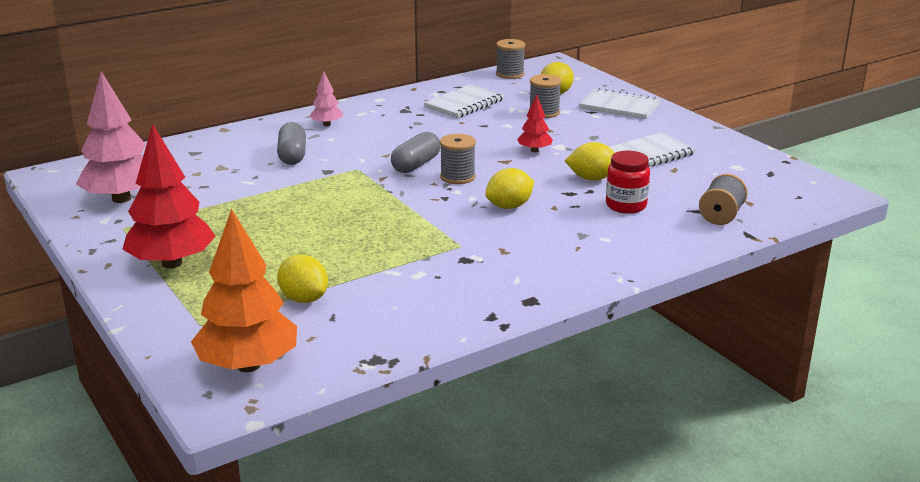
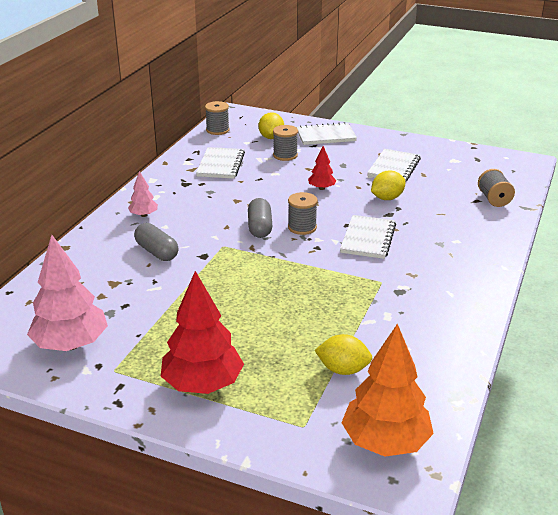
camera: 35 degrees left, 5 degrees up
yellow lemon [485,168,534,209] -> white notebook [340,215,396,259]
red jar [606,151,650,214] -> none

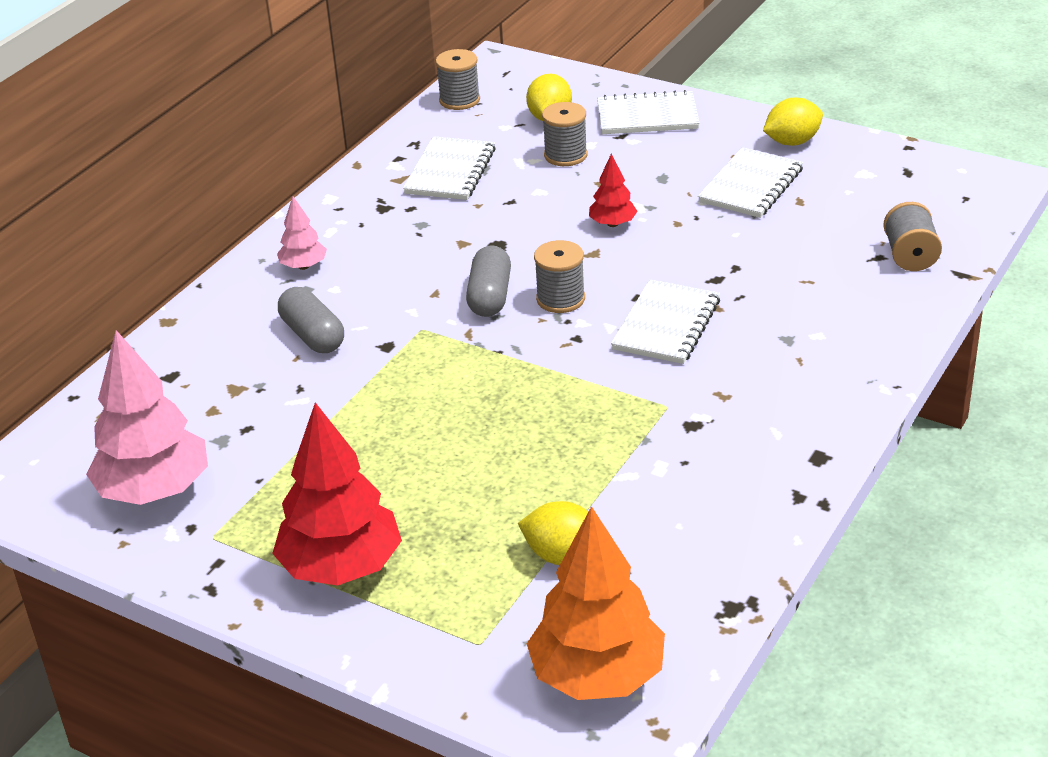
camera: 10 degrees right, 5 degrees up
yellow lemon [371,171,406,200] -> yellow lemon moved to [763,98,823,146]

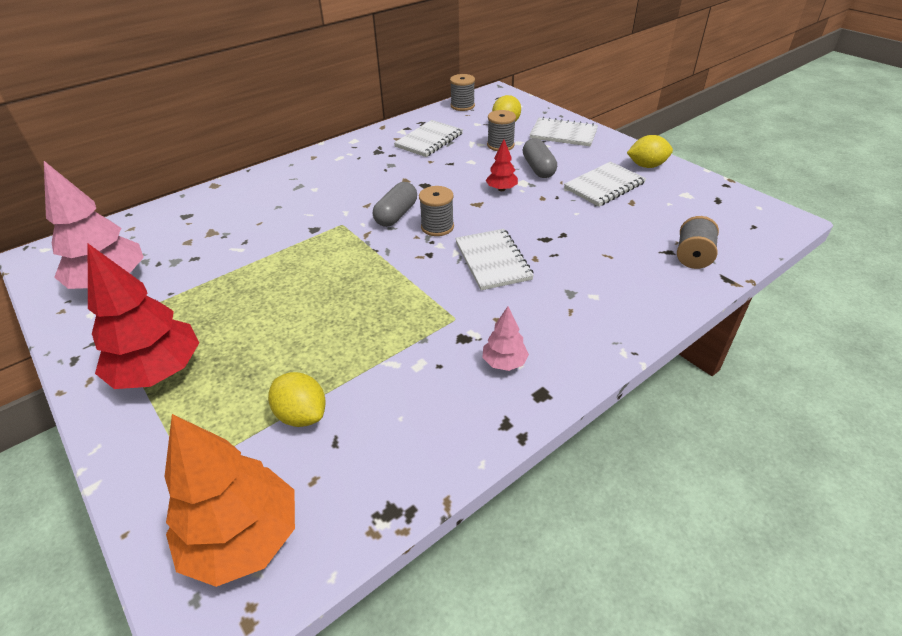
camera: 20 degrees right, 5 degrees up
pink tree [277,197,327,270] -> pink tree moved to [482,306,529,371]
grey capsule [278,287,344,353] -> grey capsule moved to [523,138,557,178]
white notebook [611,279,720,364] -> white notebook turned 60 degrees counterclockwise [455,229,534,290]

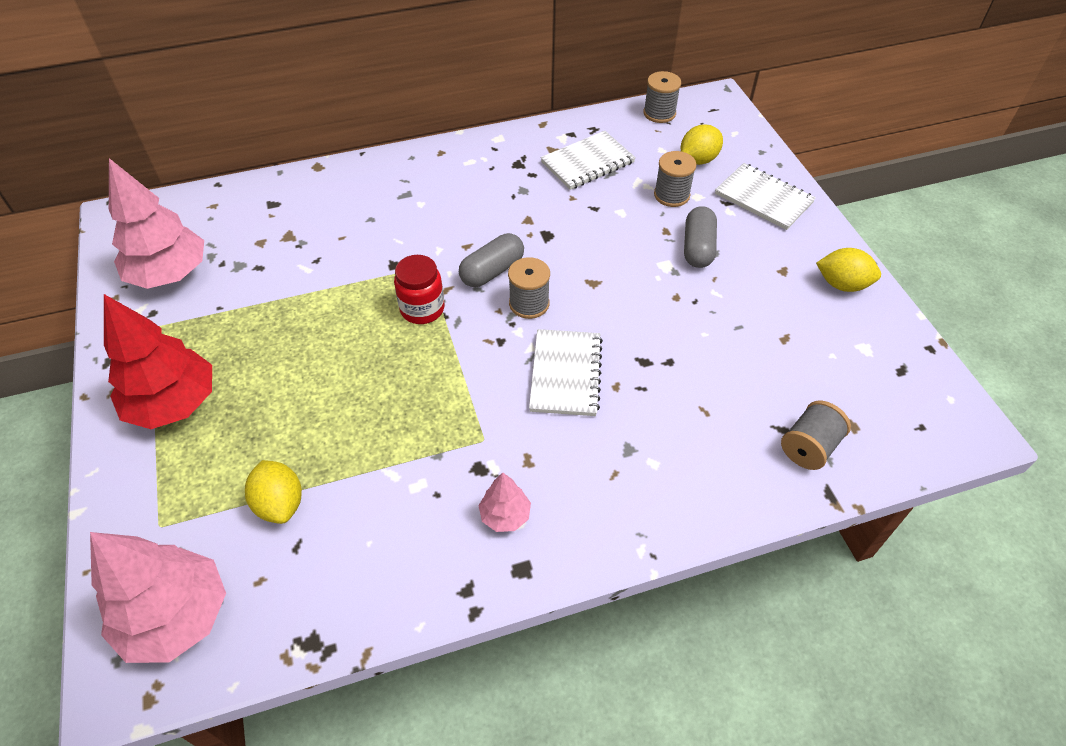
camera: 20 degrees right, 10 degrees up
orange tree [164,414,295,587] -> pink tree [90,532,226,663]
red tree [486,139,518,191] -> none
white notebook [564,161,646,207] -> none
none -> red jar [394,255,445,324]

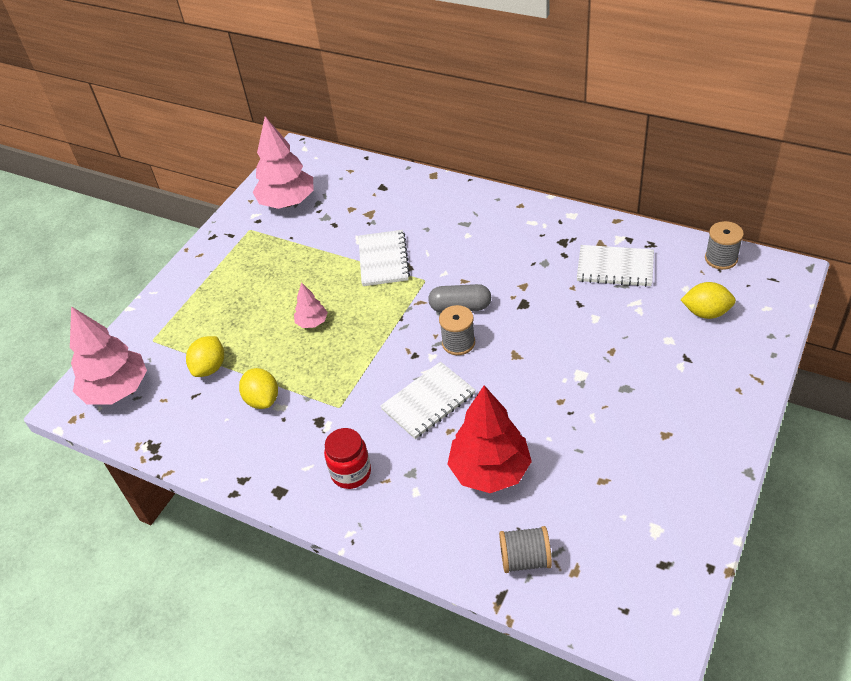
camera: 50 degrees right, 5 degrees down
red tree [104,294,212,429] -> red tree moved to [447,385,532,493]
red jar [394,255,445,324] -> red jar moved to [324,428,371,489]
pink tree [478,472,531,532] -> pink tree moved to [294,282,328,328]
grey spool [654,151,697,207] -> none
grey capsule [684,206,717,268] -> none
white notebook [715,163,816,230] -> white notebook moved to [358,230,410,286]
yellow lemon [816,248,881,292] -> yellow lemon moved to [239,368,278,409]

